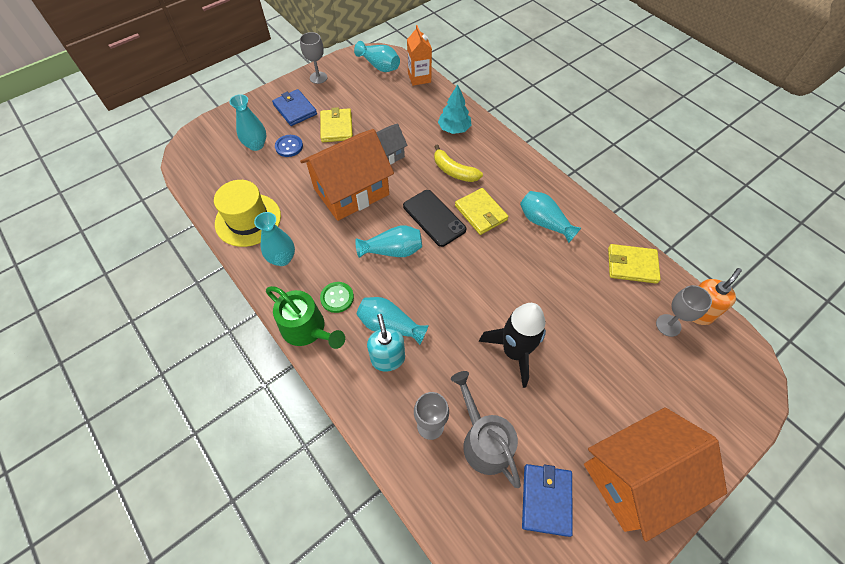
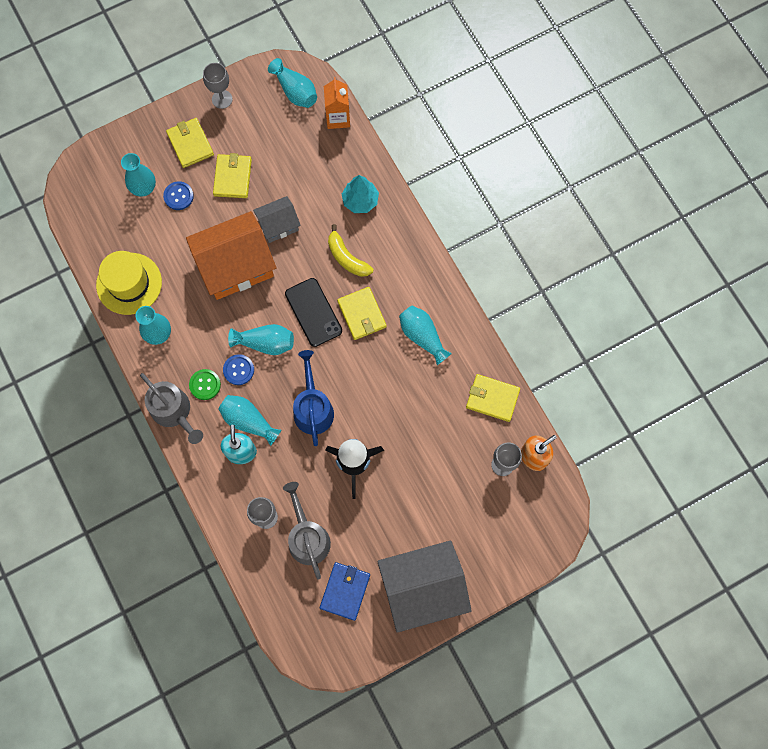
camera: 10 degrees right, 15 degrees up
green watering can [266,286,345,349] -> grey watering can [140,373,203,444]
blue wallet [272,89,317,126] -> yellow wallet [166,118,214,168]
orange house [584,407,727,542] -> grey house [378,540,472,633]
none -> blue button [223,354,254,385]
none -> blue watering can [293,350,334,446]

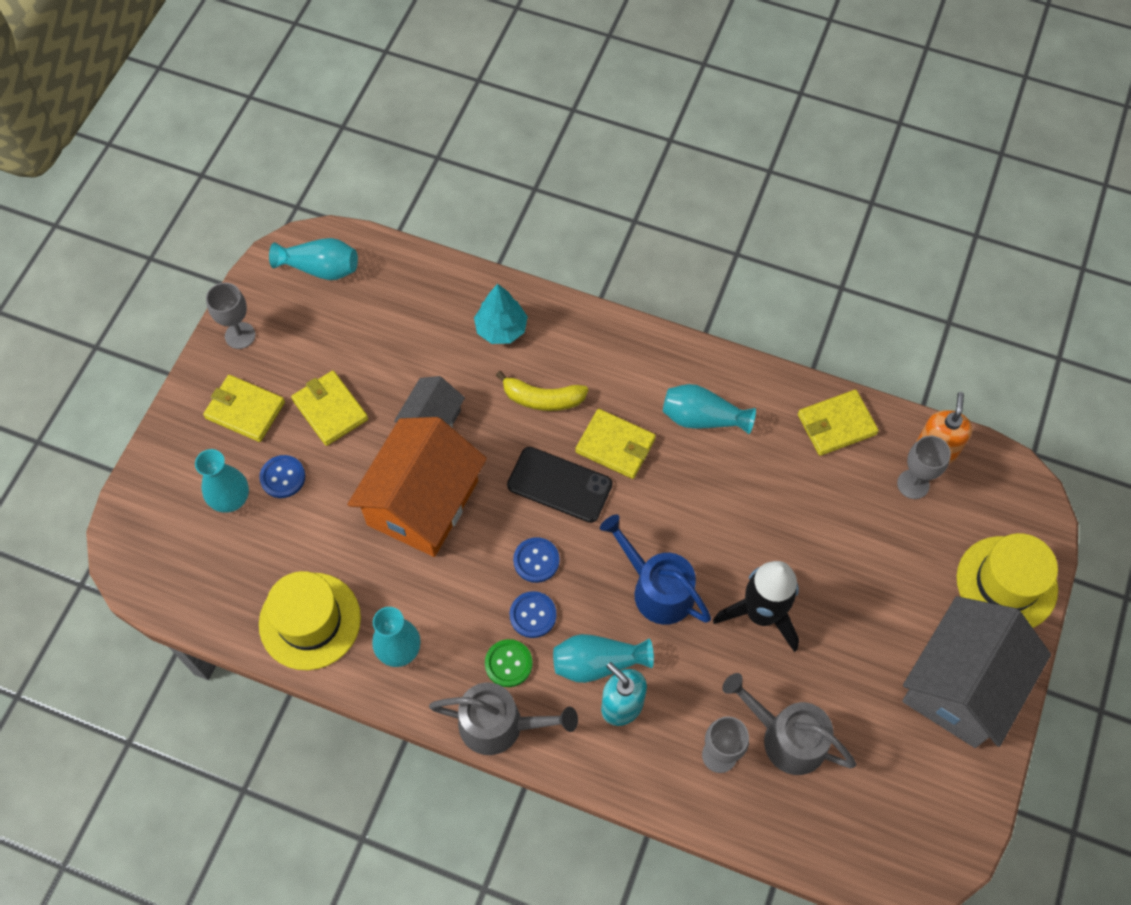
camera: 40 degrees left, 10 degrees down
turquoise vase [228,324,294,355] -> blue button [513,537,560,583]
blue wallet [320,562,370,621] -> none
orange carton [324,77,350,129] -> none
none -> yellow hat [957,533,1058,628]

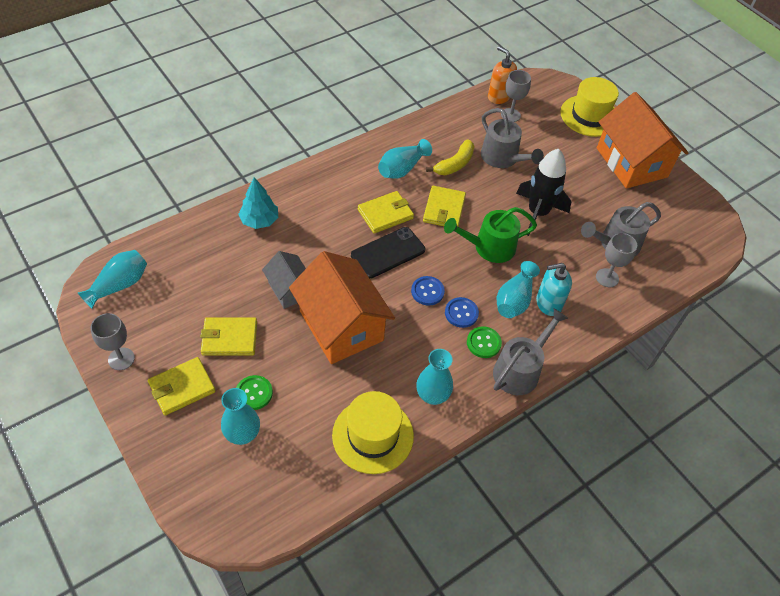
camera: 60 degrees left, 10 degrees down
blue button [259,455,305,498] -> green button [236,375,273,410]
yellow banana [496,371,589,411] -> yellow banana moved to [426,139,475,175]
blue watering can [600,515,711,625] -> green watering can [444,207,537,263]
yellow wallet [798,390,879,456] -> yellow wallet moved to [423,186,466,227]
grey house [902,596,1051,748] -> orange house [597,92,688,189]
none -> grey watering can [481,108,544,168]

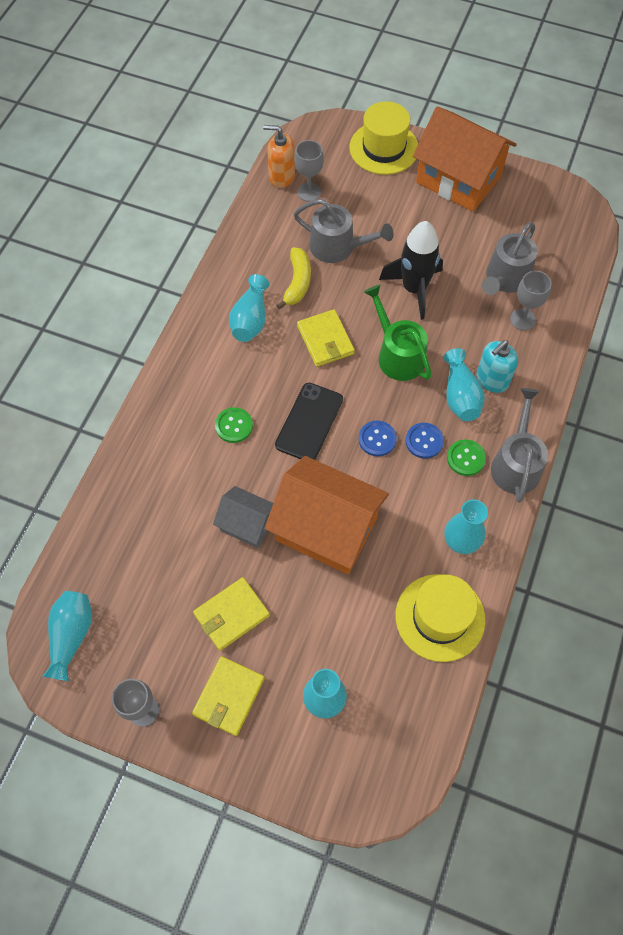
camera: 30 degrees left, 10 degrees up
green button [236,375,273,410] -> green button moved to [215,407,253,443]
turquoise tree [238,177,278,229] -> none
yellow wallet [358,191,414,234] -> none
green watering can [444,207,537,263] -> green watering can turned 105 degrees clockwise [364,285,432,381]

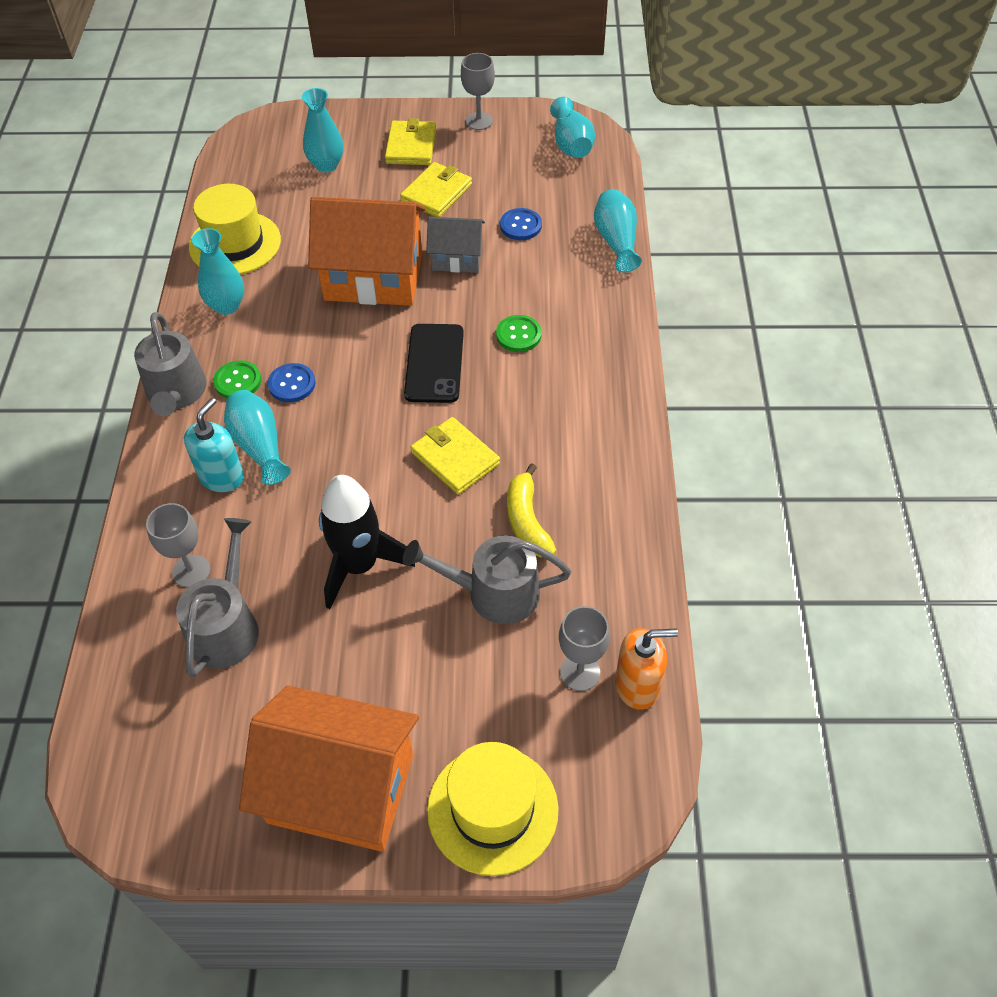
camera: 160 degrees right, 10 degrees down
turquoise vase [229,274,269,342] -> turquoise vase moved to [594,189,642,272]
blue button [358,421,397,457] -> blue button moved to [500,208,542,240]
green watering can [364,285,432,381] -> none

